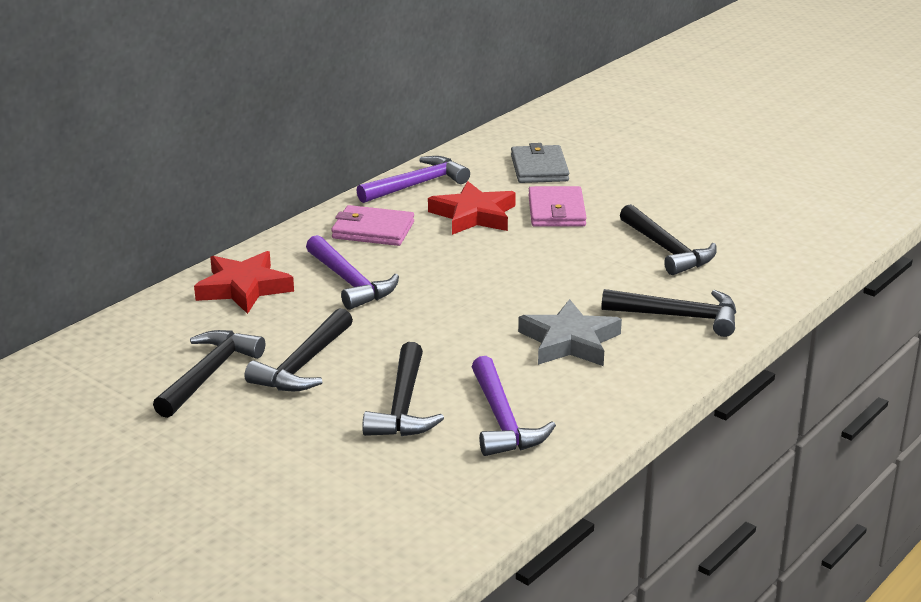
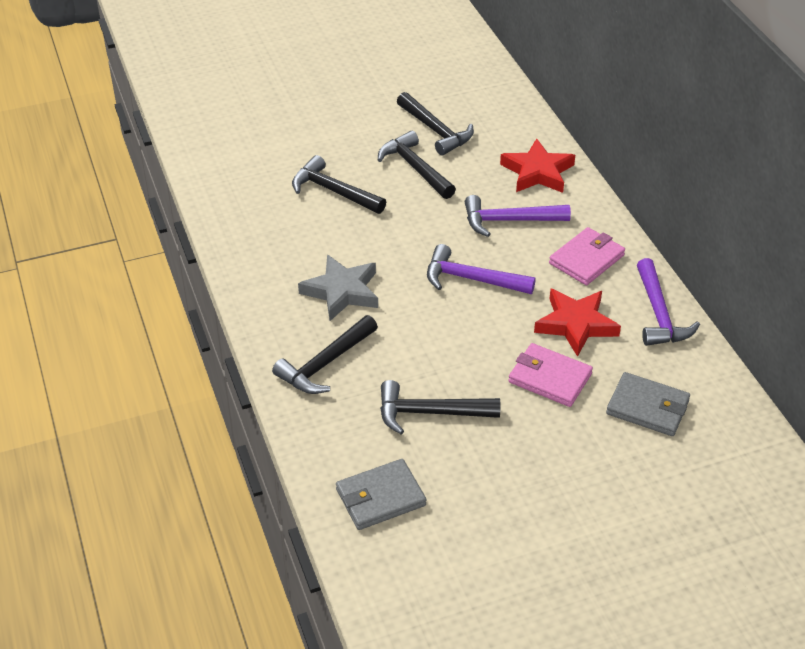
camera: 120 degrees right, 15 degrees up
purple hammer [472,356,556,456] -> purple hammer moved to [427,244,536,294]
none -> grey wallet [336,459,427,530]

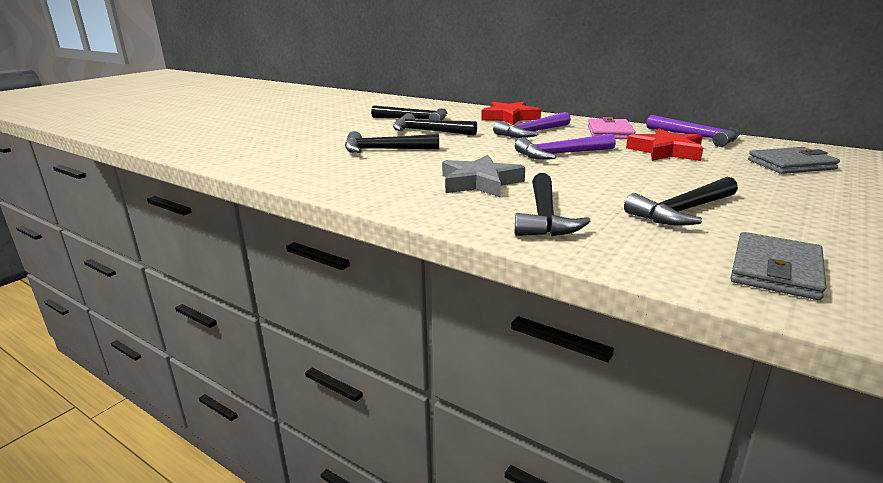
camera: 35 degrees left, 20 degrees down
pink wallet [508,343,593,407] -> none

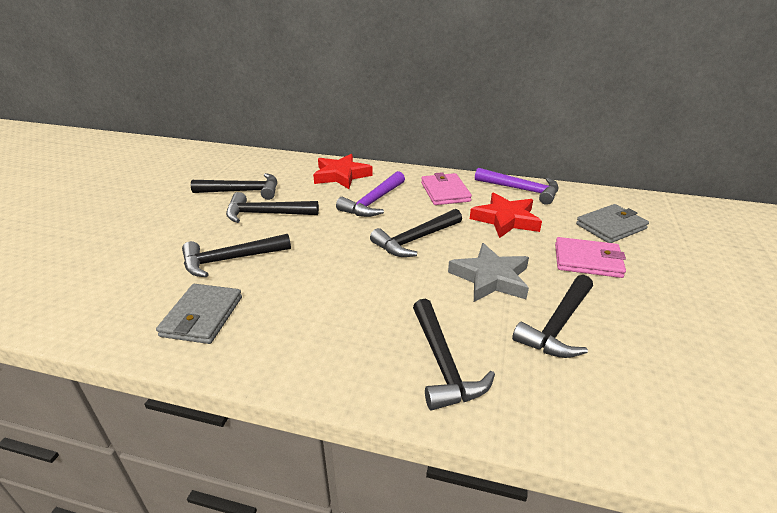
camera: 20 degrees left, 10 degrees up
grey star [442,155,525,197] -> grey star moved to [448,243,529,302]
purple hammer [515,134,616,160] -> black hammer [370,209,462,257]
grey wallet [731,232,826,300] -> grey wallet moved to [156,284,242,344]
none -> pink wallet [555,237,626,278]

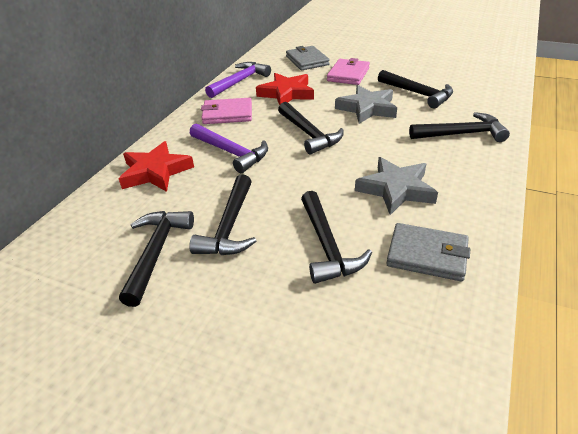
camera: 80 degrees left, 5 degrees up
none -> grey star [355,157,438,215]

